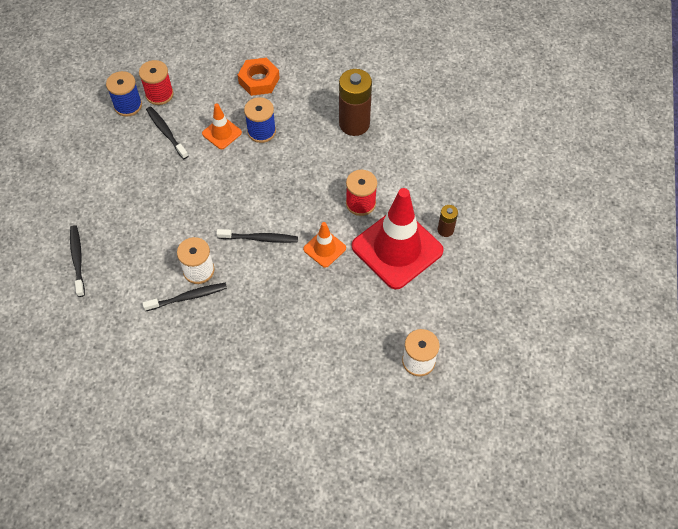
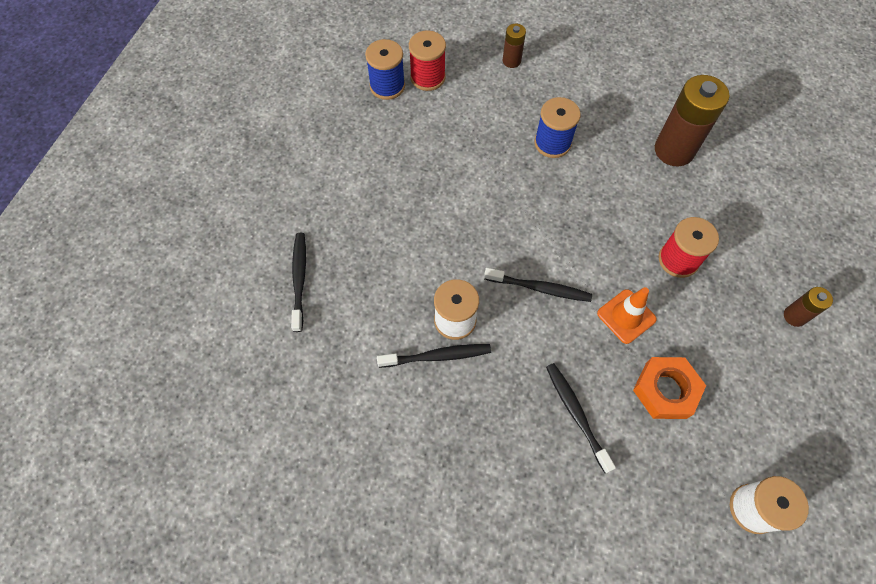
camera: 10 degrees right, 5 degrees up
black toothbrush [146,107,188,159] -> black toothbrush moved to [546,363,616,473]
orange traffic cone [202,104,242,149] -> none
orange nut [238,58,280,96] -> orange nut moved to [633,357,706,419]
red traffic cone [352,188,444,290] -> none
none -> brown battery [503,24,526,68]

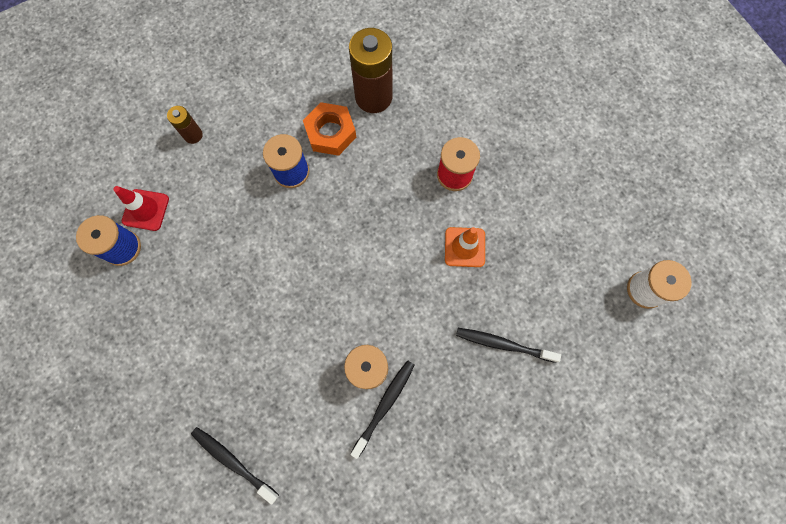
camera: 50 degrees left, 10 degrees up
red spool [409,30,446,91] -> red traffic cone [113,186,169,231]
black toothbrush [484,268,592,302] -> none
orange nut [633,357,706,419] -> orange nut moved to [303,102,356,156]
brown battery [784,287,833,327] -> none

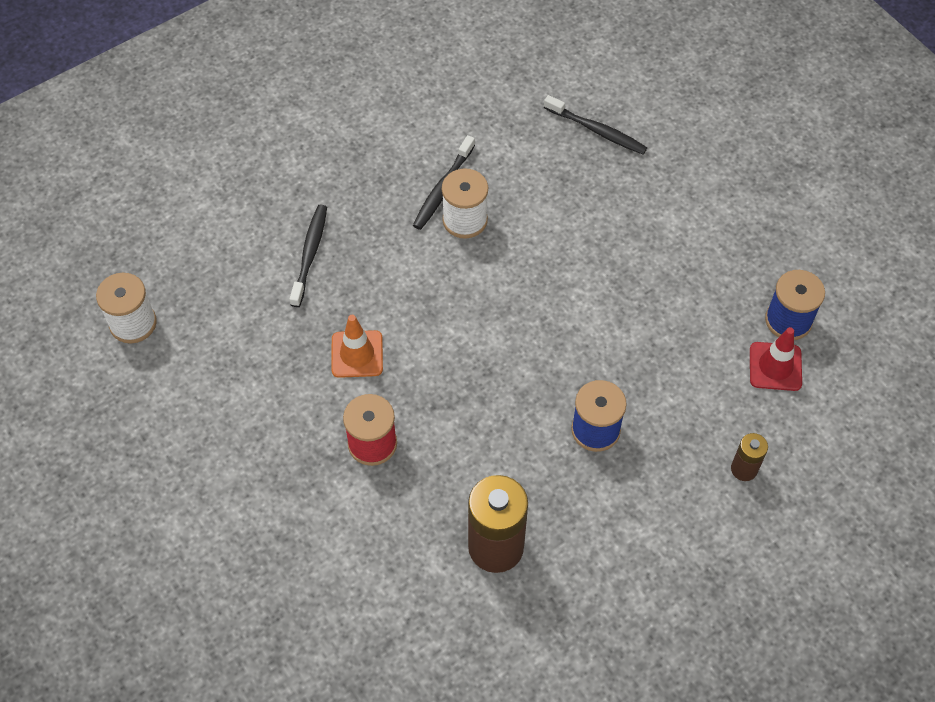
camera: 175 degrees right, 15 degrees down
orange nut [303,102,356,156] -> none
black toothbrush [456,328,561,363] -> black toothbrush turned 90 degrees counterclockwise [290,205,327,307]

